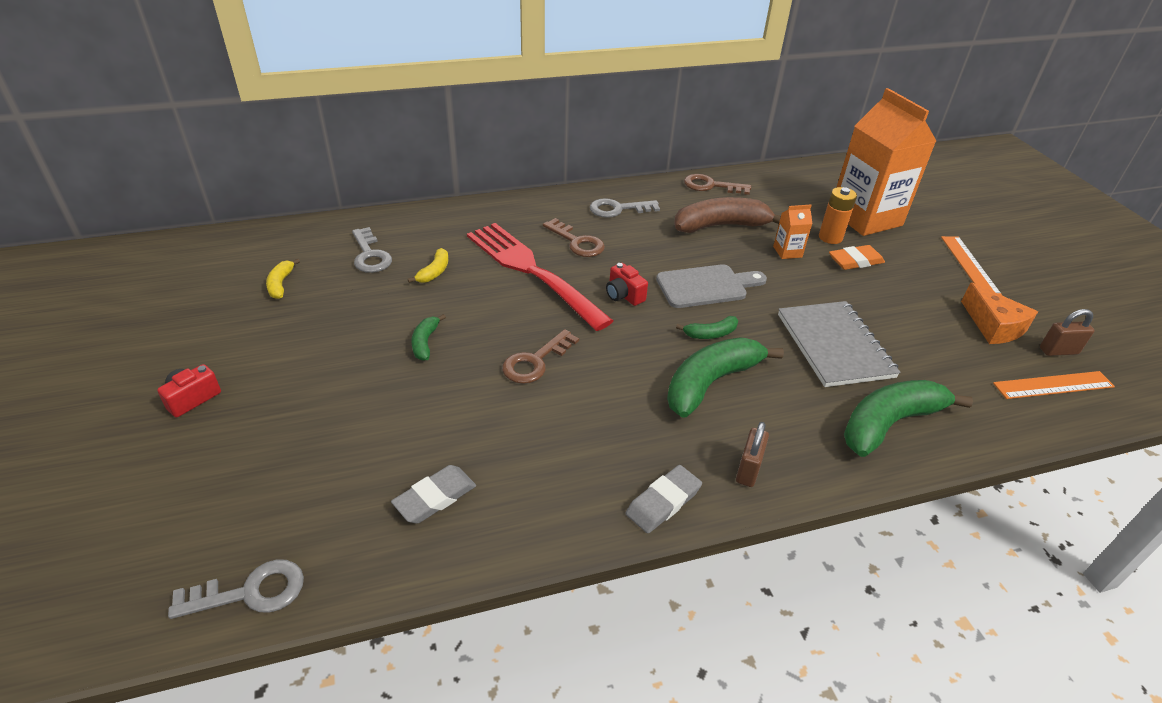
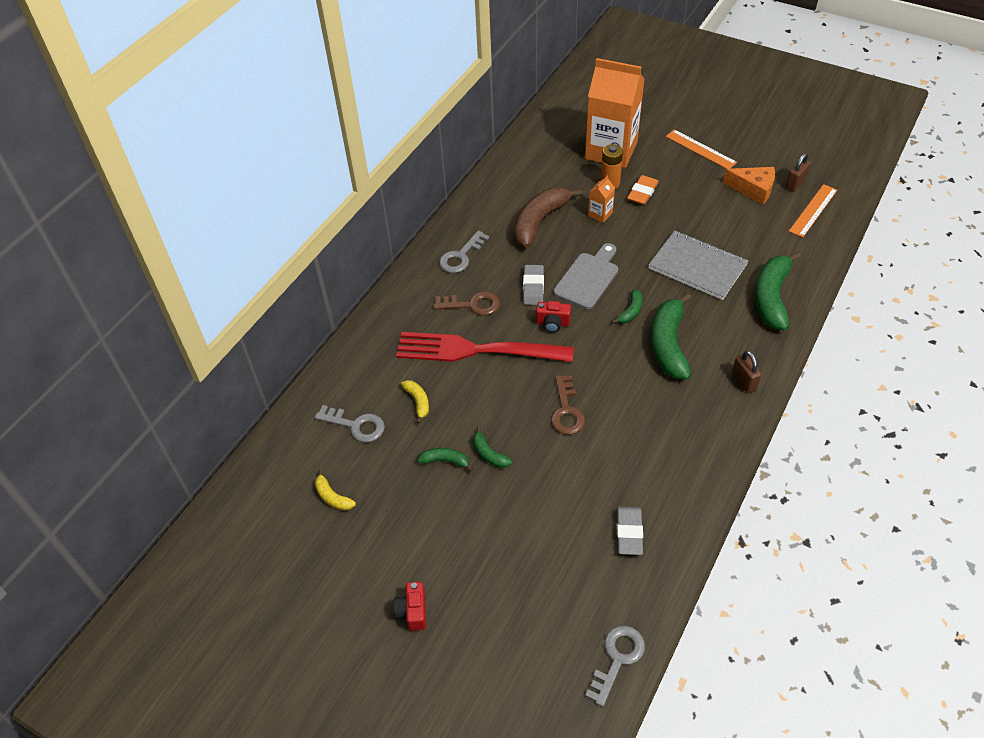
camera: 40 degrees left, 10 degrees up
grey eraser [626,465,702,533] -> grey eraser moved to [523,265,544,305]
brown key [684,174,751,195] -> none
none -> green banana [417,448,473,472]

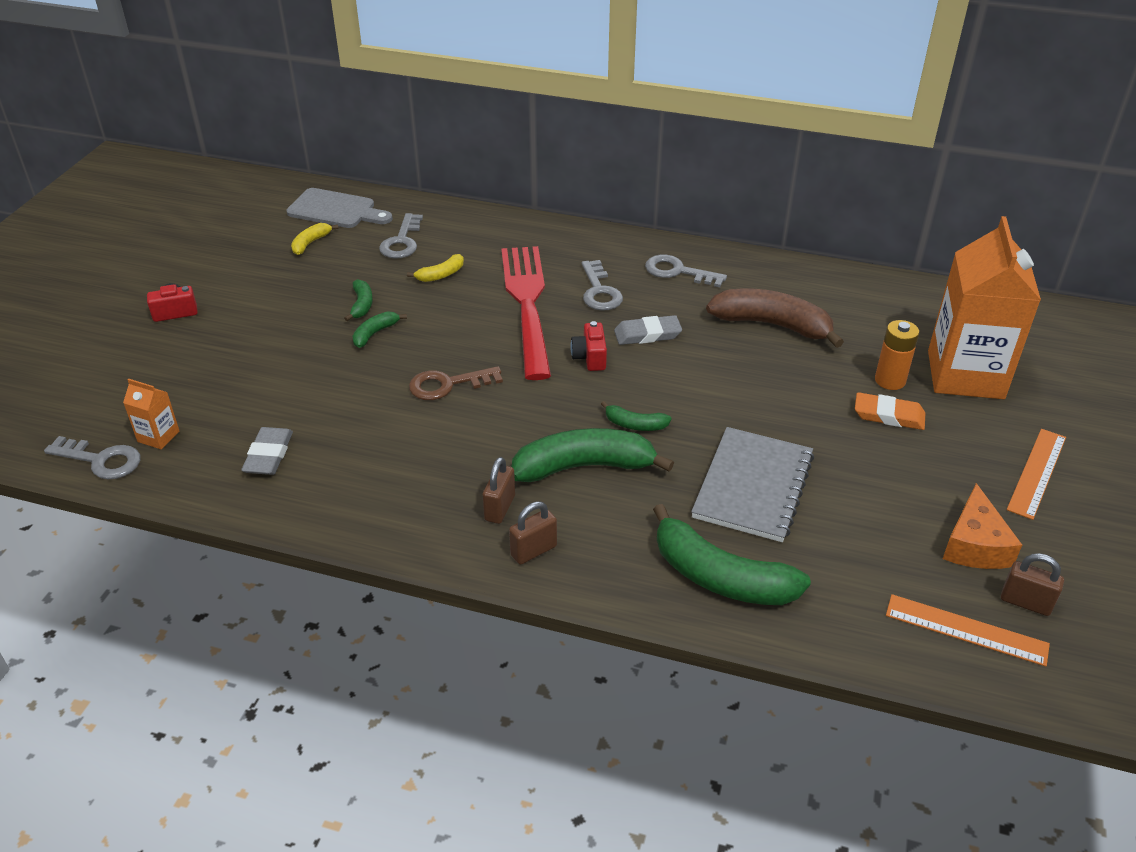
camera: 75 degrees right, 10 degrees down
brown key [433,292,500,316] -> grey key [581,260,623,311]
grey cutting board [553,243,618,309] -> grey cutting board moved to [286,188,393,228]
orange carton [588,175,615,223] -> orange carton moved to [123,379,179,449]
grey eraser [617,507,643,555] -> grey eraser turned 75 degrees counterclockwise [241,427,293,475]
green banana [755,252,801,330] -> green banana turned 150 degrees counterclockwise [653,504,811,605]
none -> brown padlock [483,457,515,524]

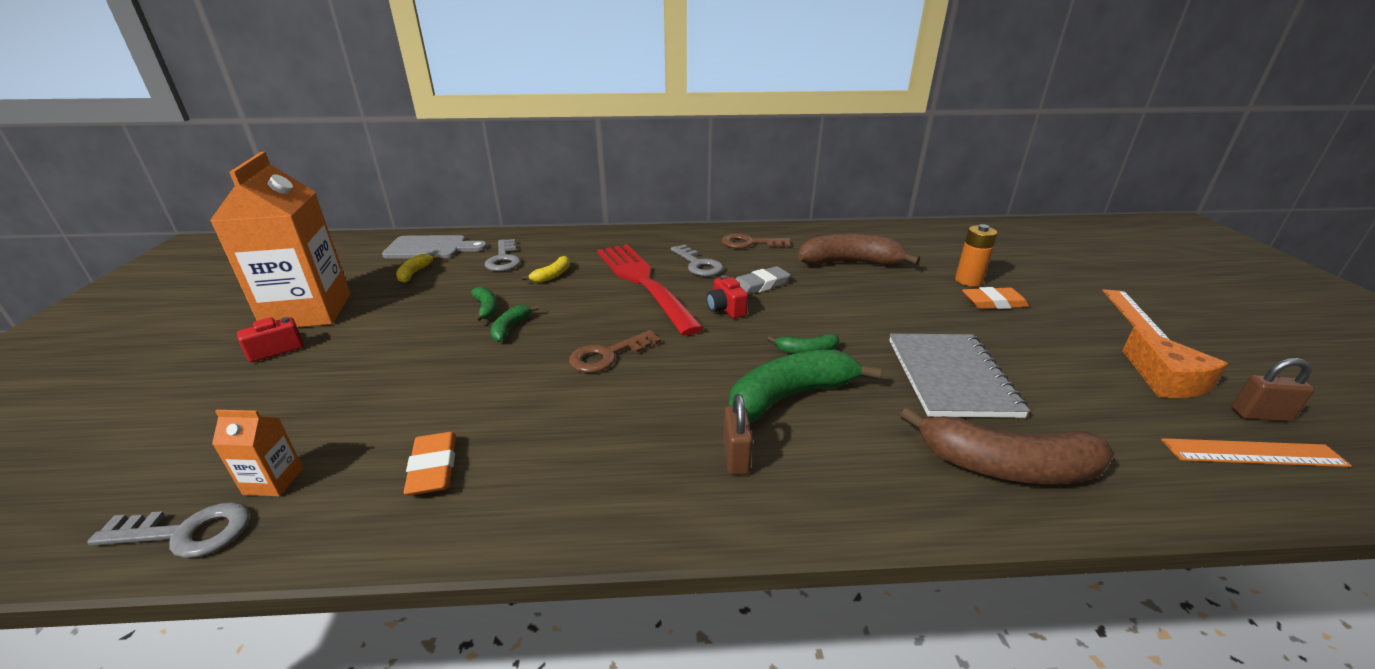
camera: 20 degrees left, 10 degrees down
grey eraser [241,427,293,475] -> orange eraser [404,432,456,496]
brown padlock [509,501,557,565] -> none
grey key [645,255,727,287] -> brown key [721,234,791,249]
green banana [653,504,811,605] -> brown banana [900,407,1114,484]
orange carton [928,216,1041,399] -> orange carton moved to [210,152,350,328]

